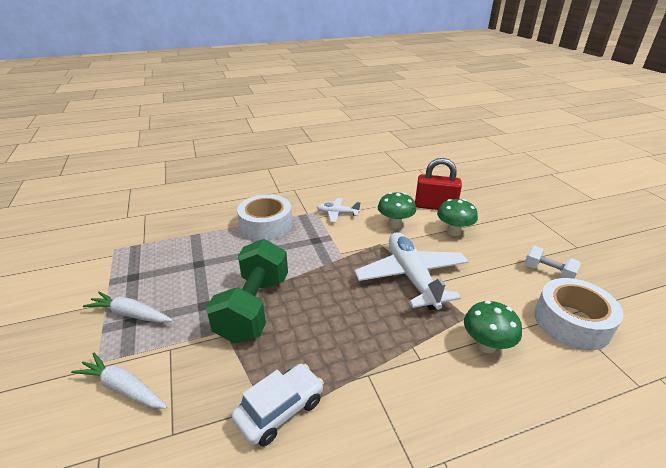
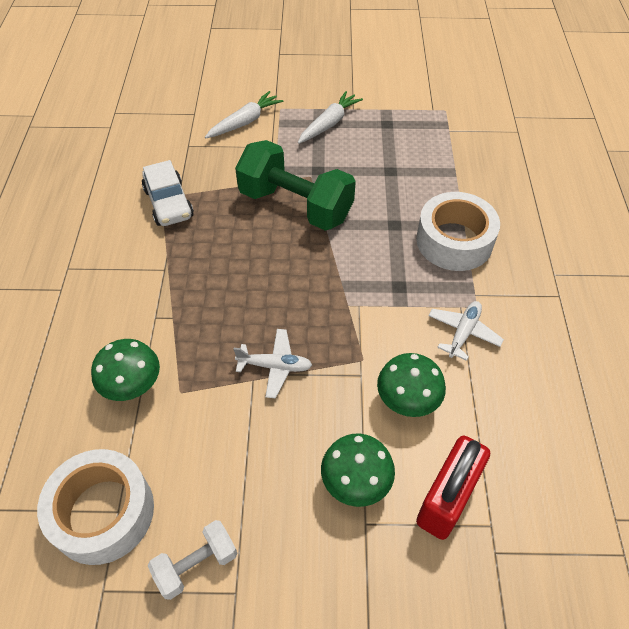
camera: 110 degrees right, 20 degrees up
white plane [354,233,469,310] -> white plane [233,329,312,399], size x0.48

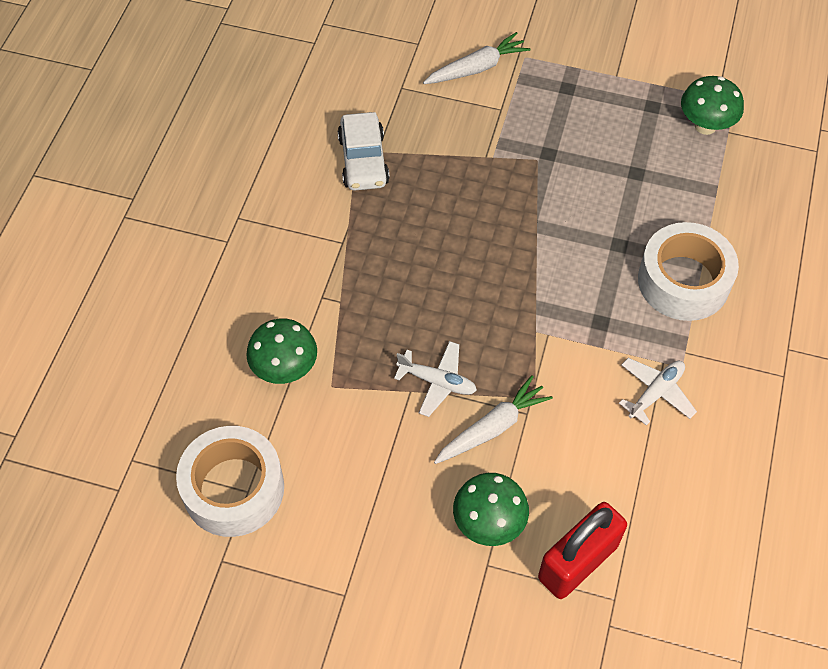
camera: 15 degrees right, 5 degrees up
white dumbbell [148,520,237,600] -> none
green dumbbell [235,140,356,231] -> none
white carrot [298,91,363,144] -> white carrot moved to [434,375,553,464]
green mushroom [377,353,446,417] -> green mushroom moved to [681,76,744,135]

